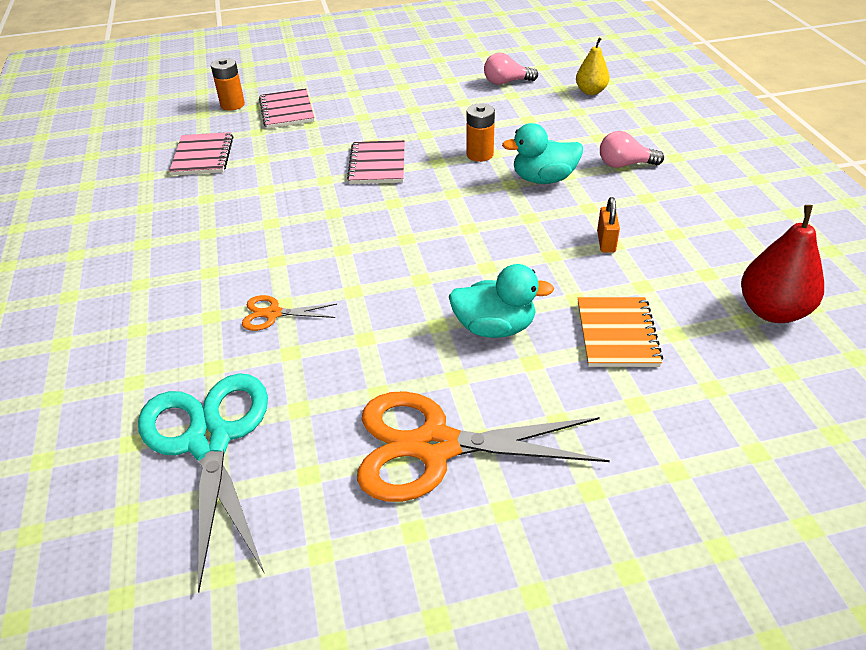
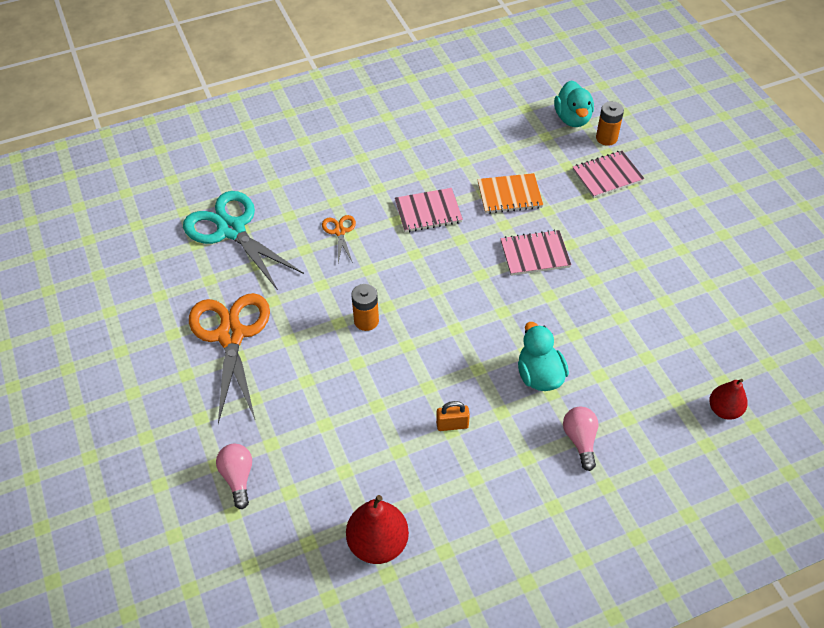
camera: 80 degrees right, 10 degrees up
turquoise scissors [138,373,268,593] -> turquoise scissors turned 105 degrees counterclockwise [183,191,304,290]
pink notebook [169,132,233,175] -> pink notebook moved to [395,188,463,232]
turquoise duck [449,264,554,338] -> turquoise duck moved to [554,81,594,127]
orange battery [467,104,495,162] -> orange battery moved to [351,284,379,331]
pink light bulb [484,53,538,85] -> pink light bulb moved to [216,444,252,509]
yellow pear [576,38,610,95] -> red pear [709,379,748,420]
orange notebook [578,297,663,367] -> orange notebook moved to [477,173,543,214]

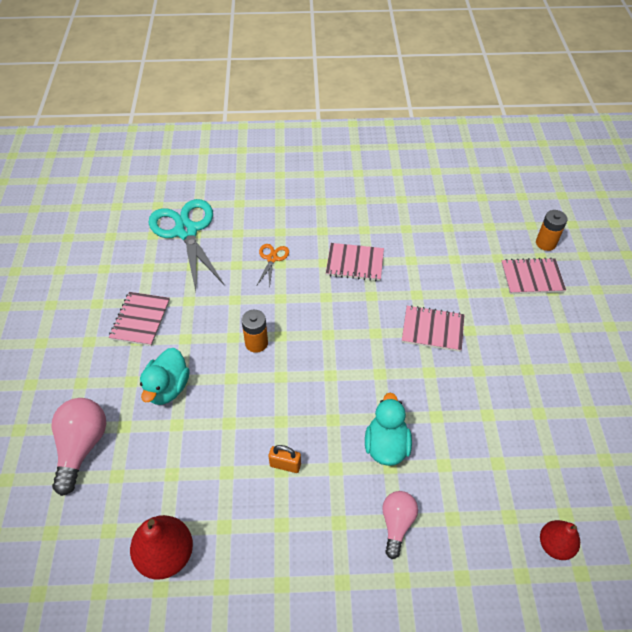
camera: 20 degrees right, 0 degrees up
orange scissors [189,293,270,424] -> pink notebook [109,292,170,346]
pink light bulb [216,444,252,509] -> pink light bulb [52,398,106,496], size x1.56
orange notebook [477,173,543,214] -> none
turquoise duck [554,81,594,127] -> turquoise duck moved to [140,348,190,405]

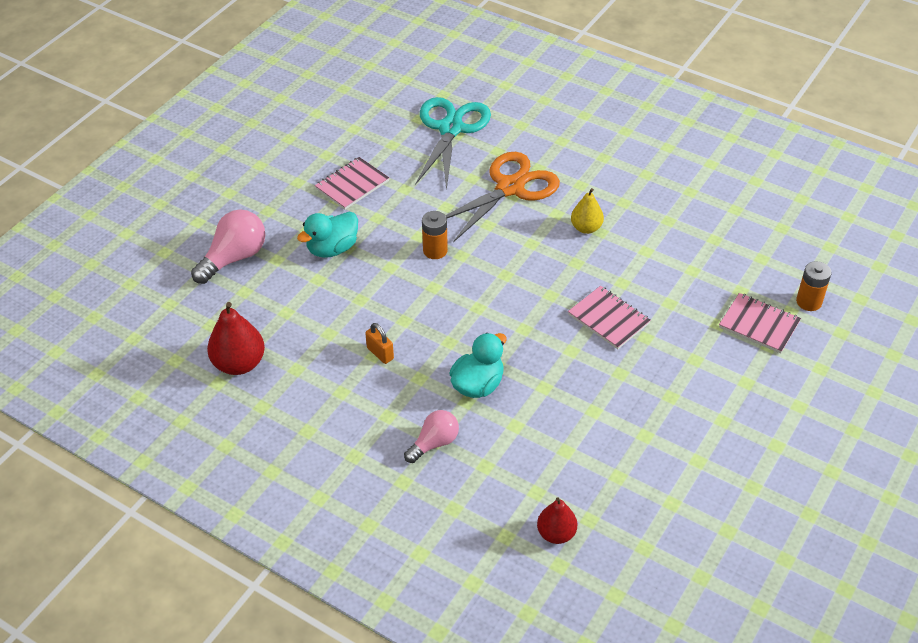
camera: 35 degrees right, 5 degrees down
orange scissors [257,244,289,288] -> orange scissors [445,152,560,242], size x2.21
pink notebook [326,243,384,281] -> yellow pear [571,188,604,234]

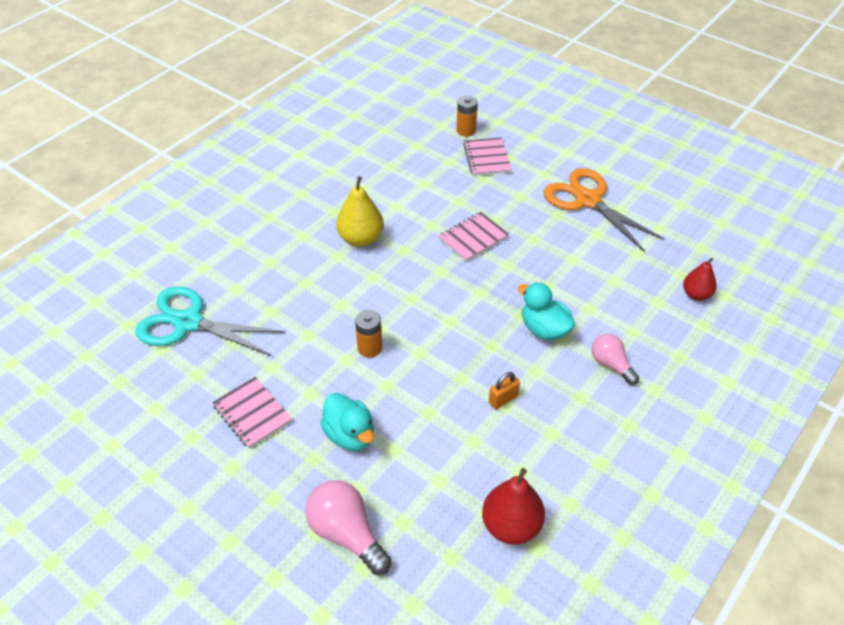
camera: 85 degrees left, 0 degrees up
orange scissors [445,152,560,242] -> orange scissors moved to [544,168,664,251]
yellow pear [571,188,604,234] -> yellow pear [336,176,384,247], size x1.56
pink notebook [719,293,801,354] -> pink notebook turned 45 degrees counterclockwise [463,137,512,176]

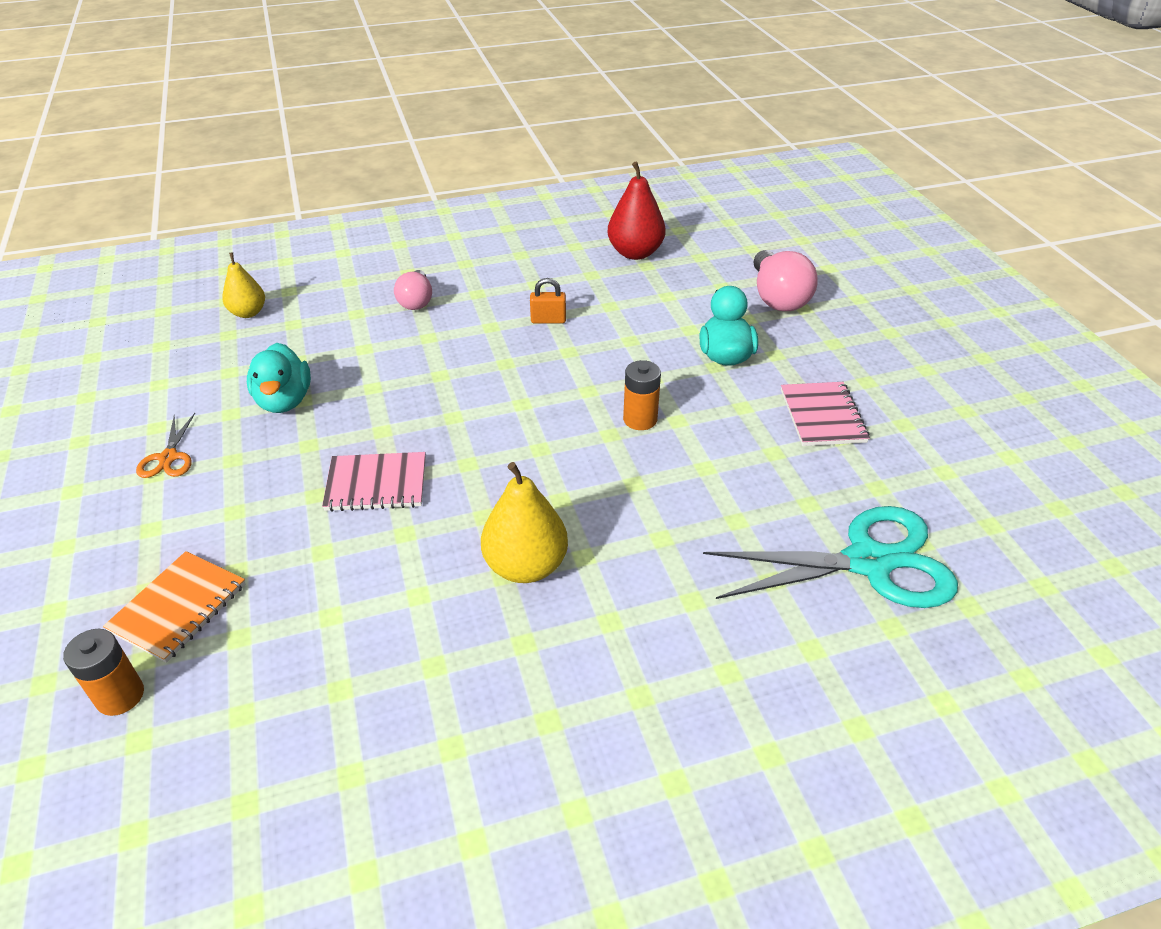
camera: 145 degrees left, 5 degrees down
turquoise scissors [135,286,286,356] -> turquoise scissors turned 60 degrees counterclockwise [703,506,958,608]
pink notebook [463,137,512,176] -> orange notebook [103,551,245,663]
turquoise duck [518,282,575,340] -> turquoise duck moved to [247,343,311,413]
orange scissors [544,168,664,251] -> orange scissors [136,413,195,478], size x0.45
red pear [683,258,717,301] -> yellow pear [222,252,265,318]

